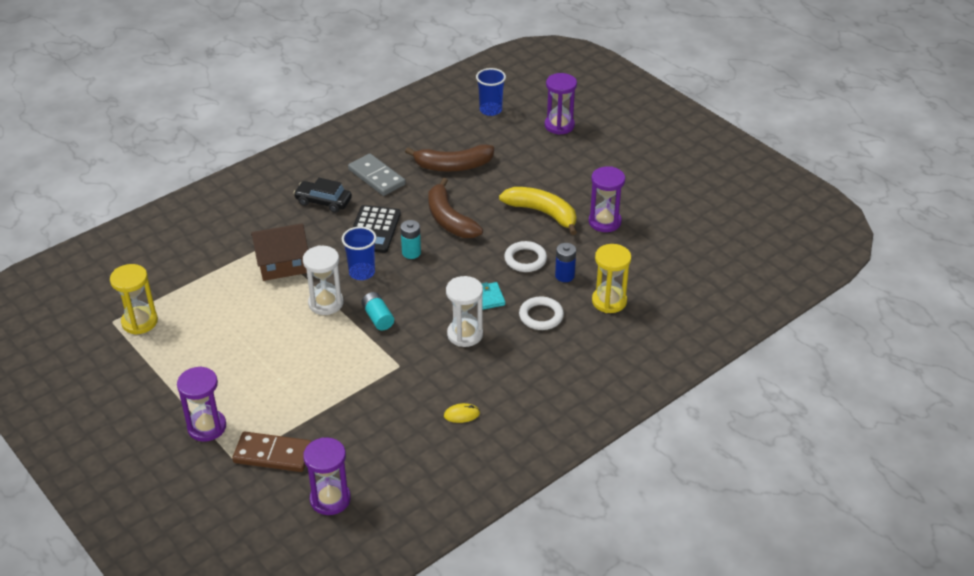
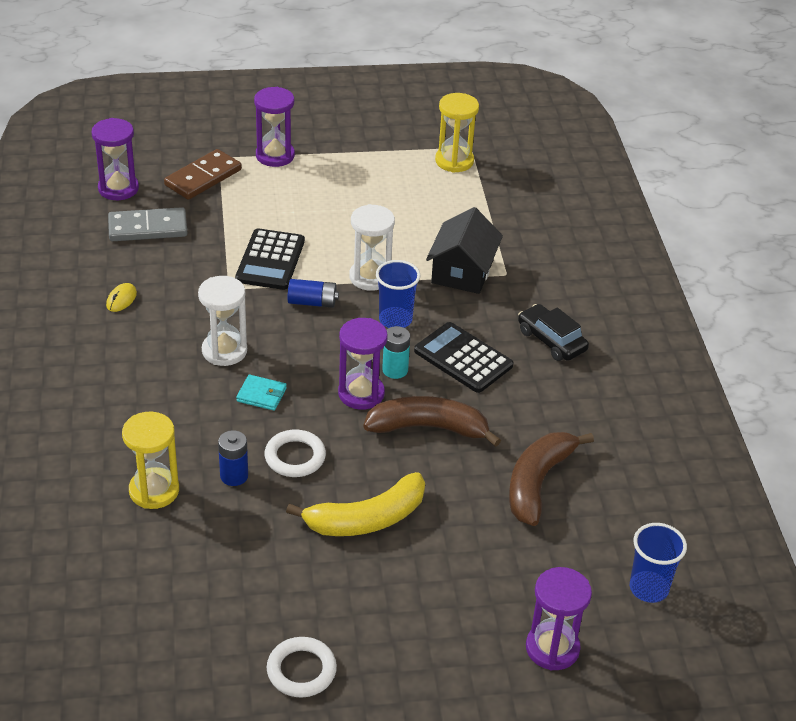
camera: 120 degrees right, 0 degrees up
brown house [251,223,308,281] -> black house [426,207,503,294]
black car [294,178,352,213] -> black car turned 90 degrees counterclockwise [518,304,589,361]
grey domino [348,154,406,196] -> grey domino moved to [108,207,188,241]
turquoise battery [361,292,394,331] -> blue battery [288,279,339,308]
white ring [519,297,564,330] -> white ring moved to [267,637,337,698]
purple hourglass [589,166,625,232] -> purple hourglass moved to [338,318,388,410]
none -> black calculator [235,228,305,290]

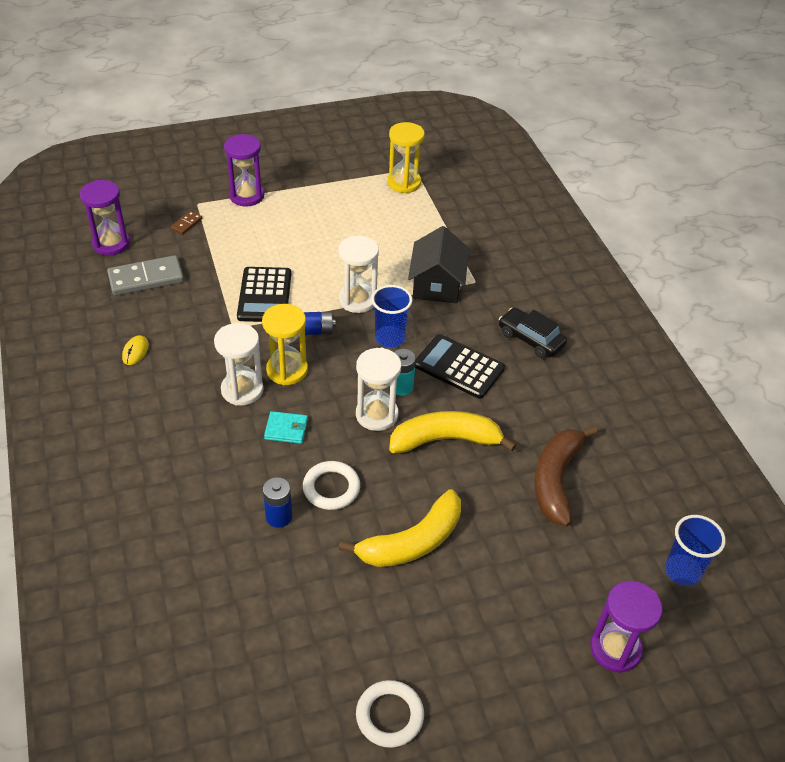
camera: 10 degrees left, 5 degrees up
yellow hourglass [122,412,179,509] -> yellow hourglass moved to [262,304,308,385]
brown domino [164,149,242,200] -> brown domino [171,211,202,235], size x0.47
purple hourglass [338,318,388,410] -> white hourglass [356,348,401,431]
brown banana [363,396,501,447] -> yellow banana [389,411,516,453]

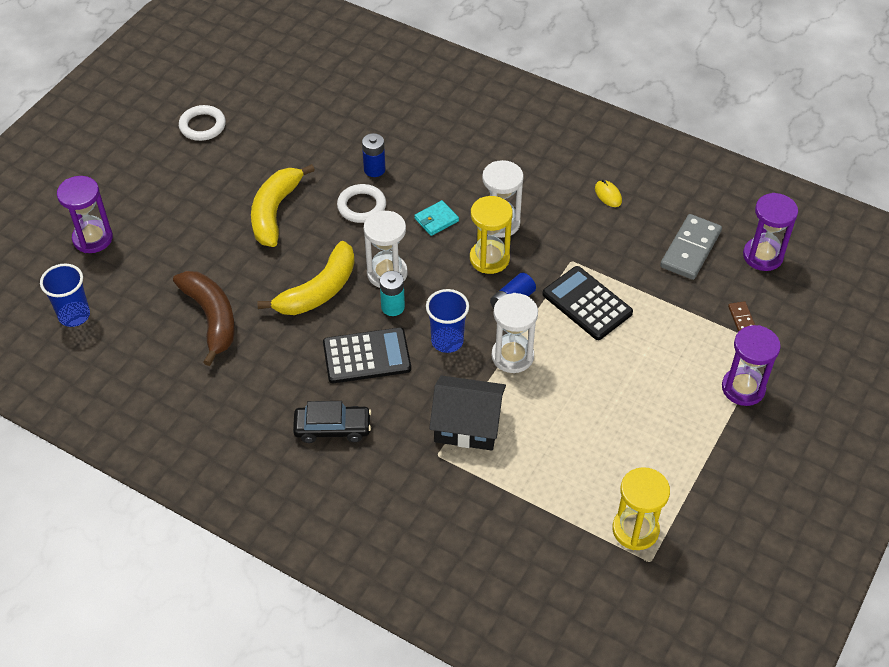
camera: 140 degrees right, 5 degrees up
black house [408,226,469,303] -> black house turned 45 degrees counterclockwise [429,375,506,451]

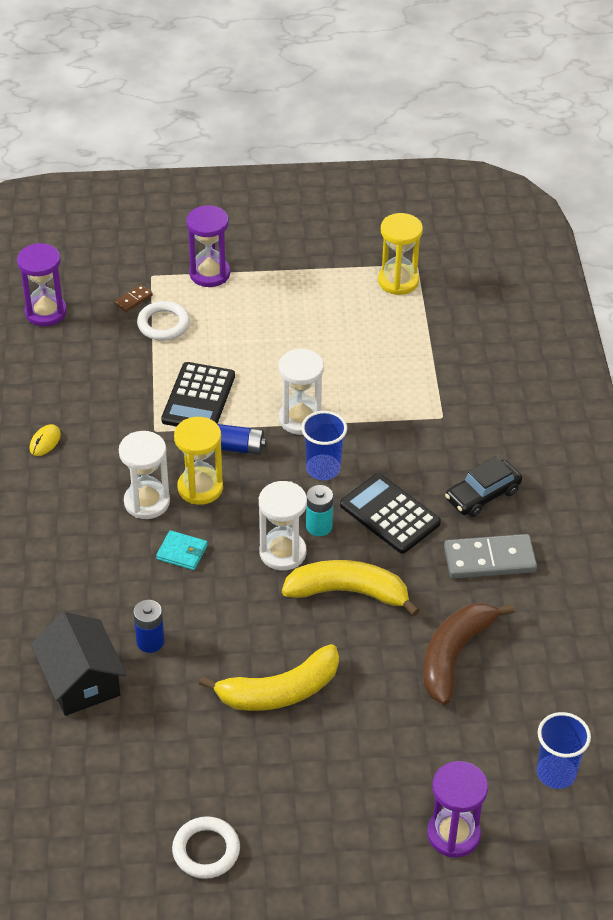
camera: 125 degrees left, 5 degrees down
black car [293,401,371,443] -> black car turned 90 degrees counterclockwise [445,456,522,517]
white ring [337,184,386,223] -> white ring moved to [137,301,190,341]
black house [429,375,506,451] -> black house moved to [31,612,126,716]
grey domino [660,214,722,280] -> grey domino moved to [444,534,537,579]

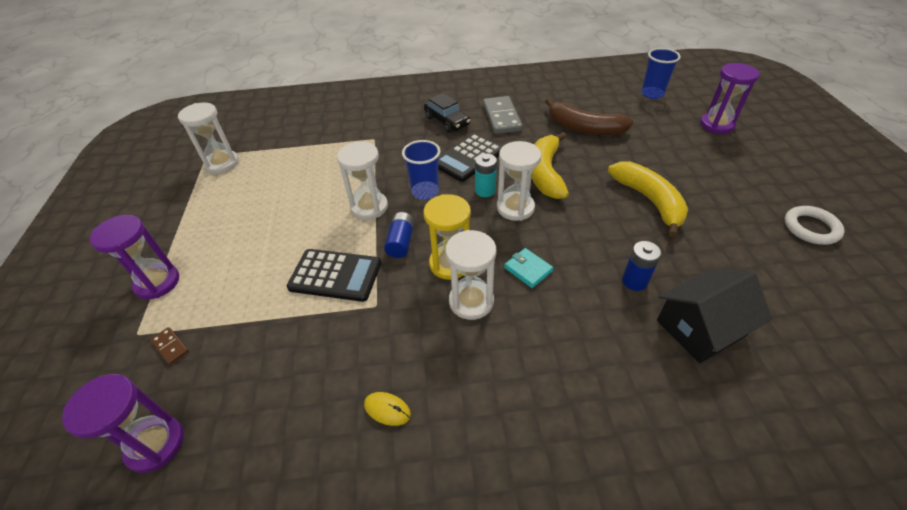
camera: 90 degrees left, 0 degrees up
white ring [137,301,190,341] -> none
turquoise wallet [156,530,208,570] -> turquoise wallet turned 60 degrees counterclockwise [504,248,553,288]
yellow hourglass [378,213,423,295] -> white hourglass [178,102,239,174]

